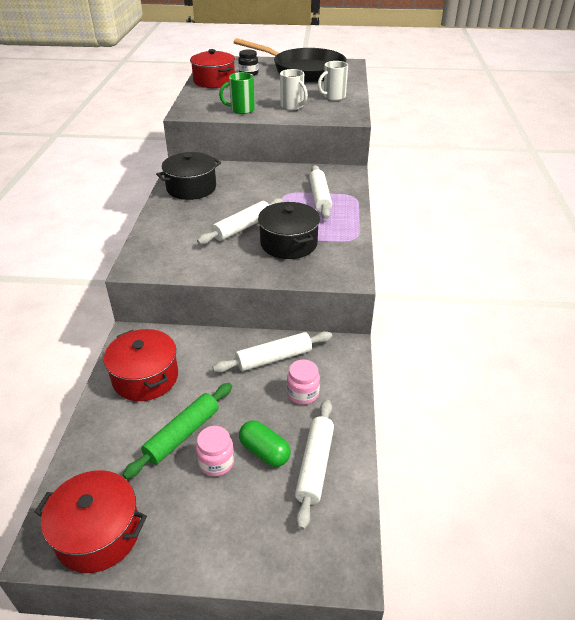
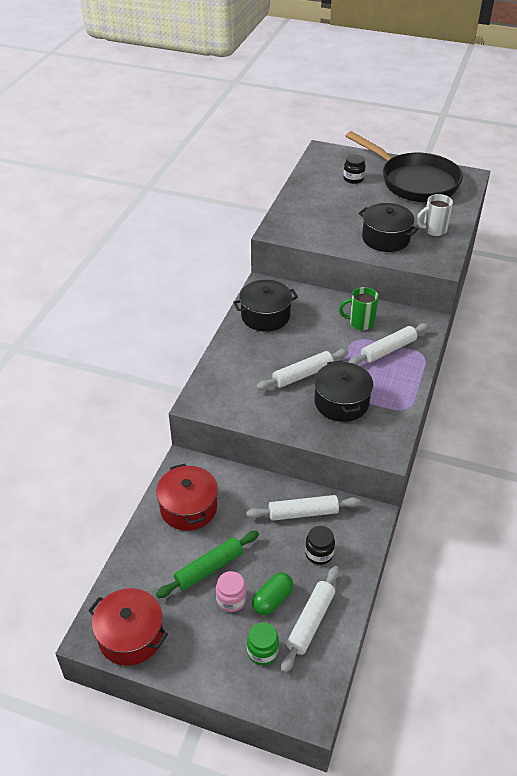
camera: 15 degrees right, 5 degrees up
red pot [190,49,235,88] -> none
green mug [219,72,255,114] -> green mug moved to [339,287,379,330]
green capsule [239,420,291,467] -> green capsule turned 75 degrees clockwise [252,573,293,615]
white mug [280,69,308,110] -> black pot [359,203,419,252]
pink jar [287,360,320,405] -> black jar [305,526,335,565]
white rolling pin [309,165,332,219] -> white rolling pin turned 45 degrees clockwise [349,323,429,365]
none -> green jar [247,622,279,665]

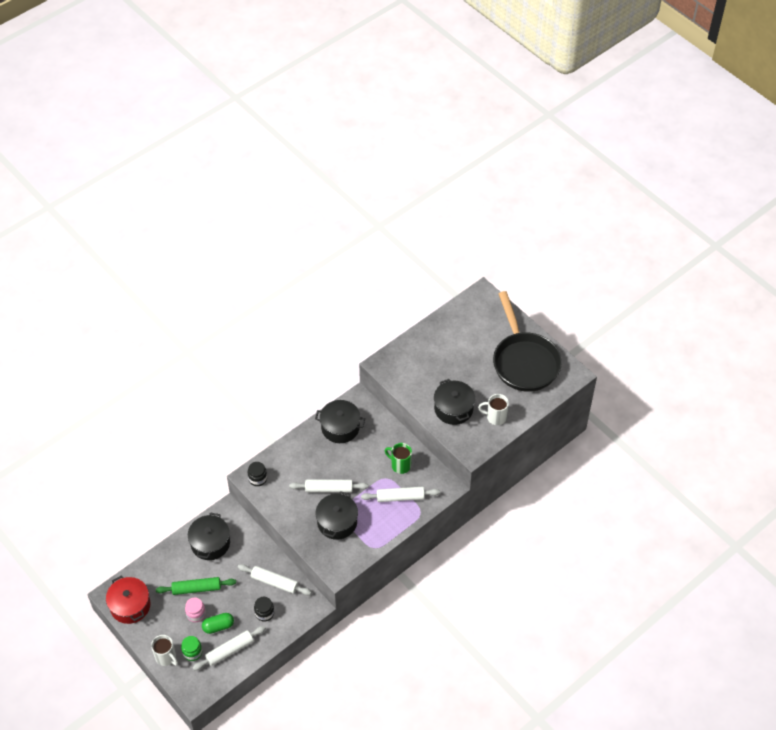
camera: 30 degrees right, 10 degrees up
red pot [156,463,218,531] -> black pot [188,512,230,560]
black jar [343,154,366,184] -> black jar moved to [248,462,267,486]
none -> white mug [151,635,178,666]

